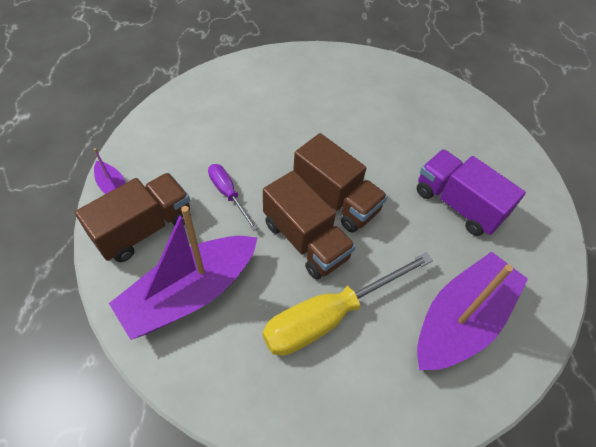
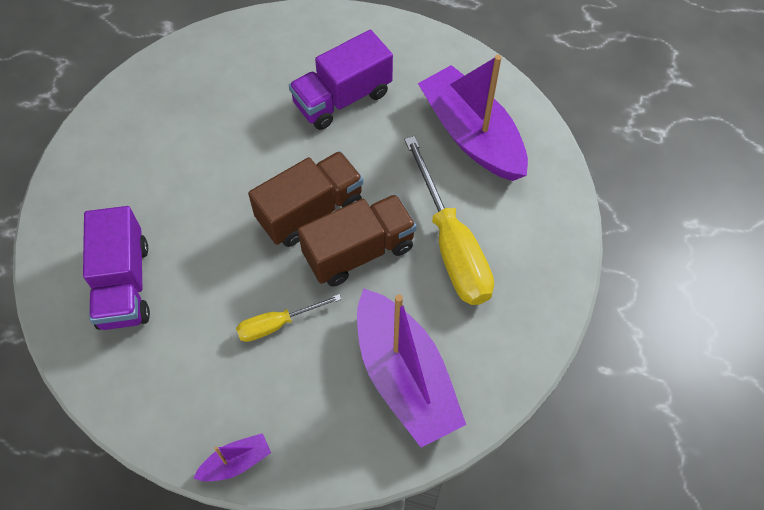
camera: 75 degrees left, 5 degrees up
brown truck [75,173,191,262] -> none
purple screwdriver [208,164,258,231] -> yellow screwdriver [236,294,342,342]
none -> purple truck [83,206,150,330]

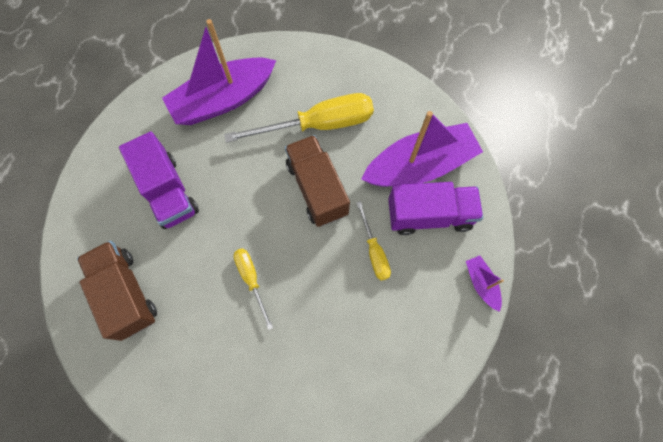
camera: 85 degrees left, 10 degrees up
purple truck [83,206,150,330] -> purple truck moved to [388,182,483,235]
brown truck [248,151,363,247] -> brown truck moved to [77,241,157,341]
none -> yellow screwdriver [234,248,273,330]

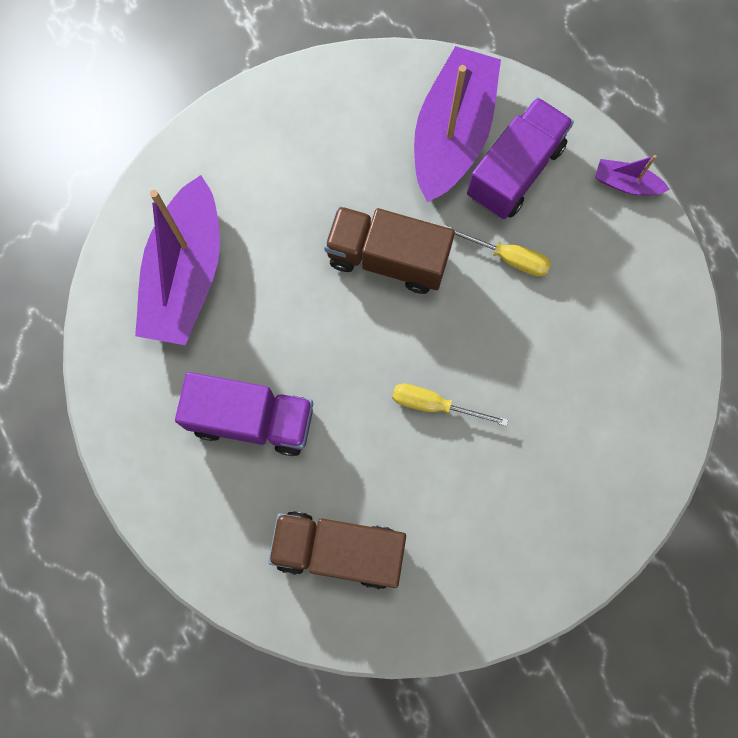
camera: 50 degrees left, 5 degrees up
yellow screwdriver [224,93,374,143] -> none

